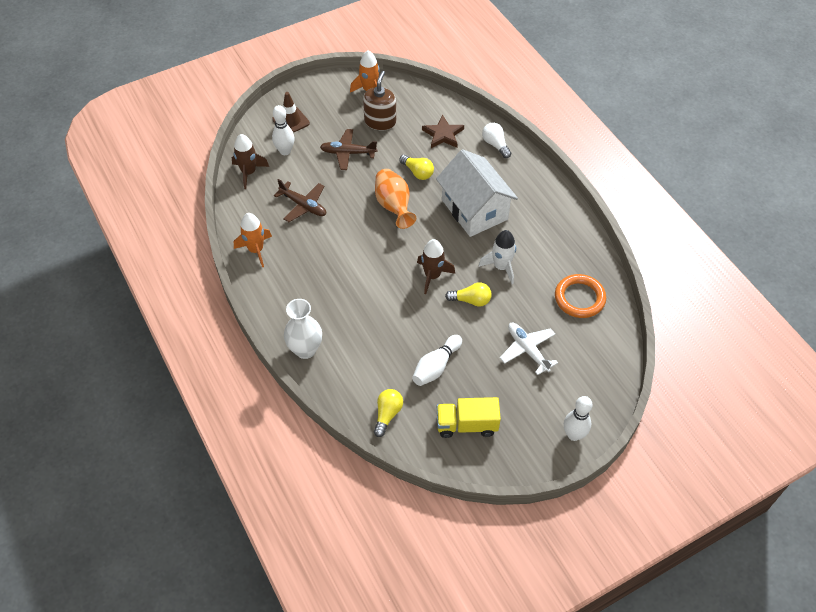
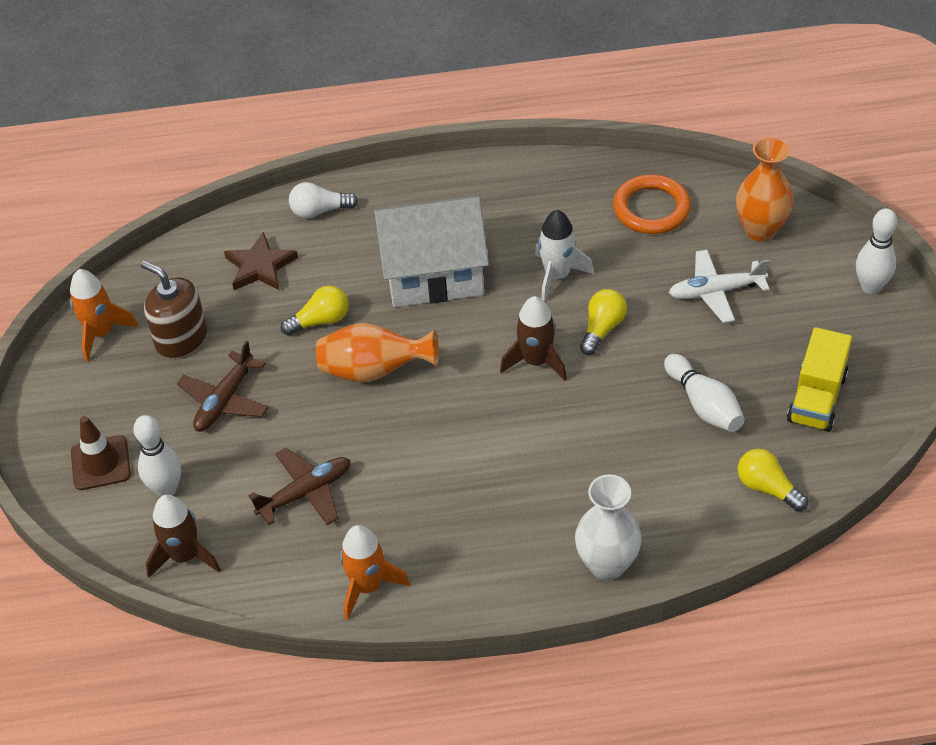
camera: 65 degrees left, 5 degrees down
none -> orange vase [736,137,793,242]

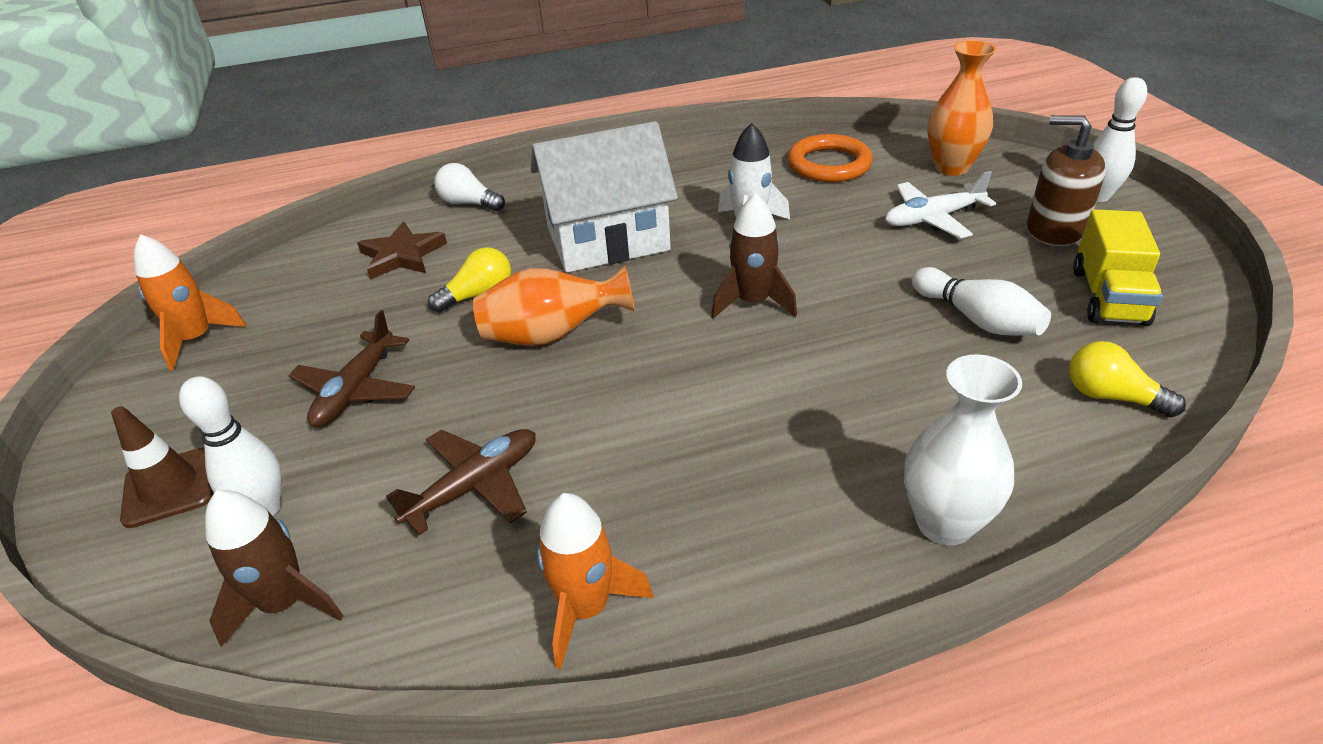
camera: 10 degrees left, 10 degrees down
brown soap dispenser [141,261,207,358] -> brown soap dispenser moved to [1027,115,1106,246]
white light bulb [289,182,358,218] -> white light bulb turned 45 degrees clockwise [434,163,505,211]
yellow light bulb [580,289,627,355] -> none

